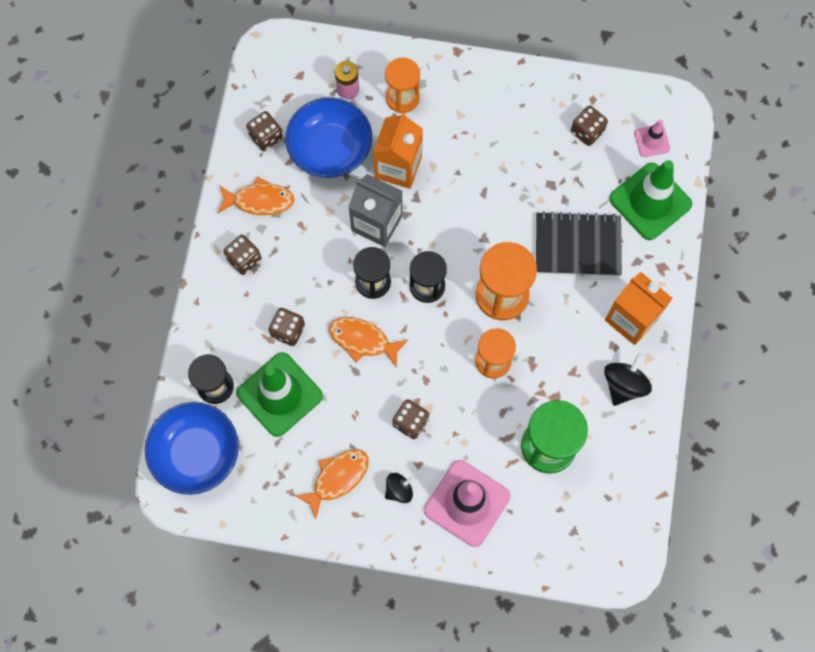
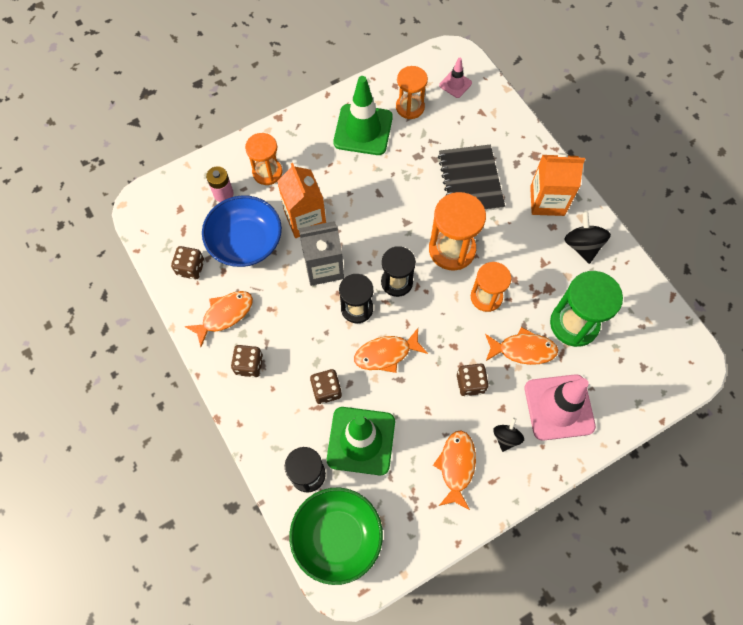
camera: 40 degrees left, 5 degrees down
blue bowl [145,402,239,495] -> green bowl [290,487,383,585]
black notebook [536,211,622,276] -> black notebook turned 60 degrees counterclockwise [438,145,505,211]
brown dice [571,106,608,146] -> orange hourglass [396,66,428,119]
green traffic cone [609,160,692,240] -> green traffic cone moved to [333,76,393,155]
none -> orange fish [485,327,558,365]

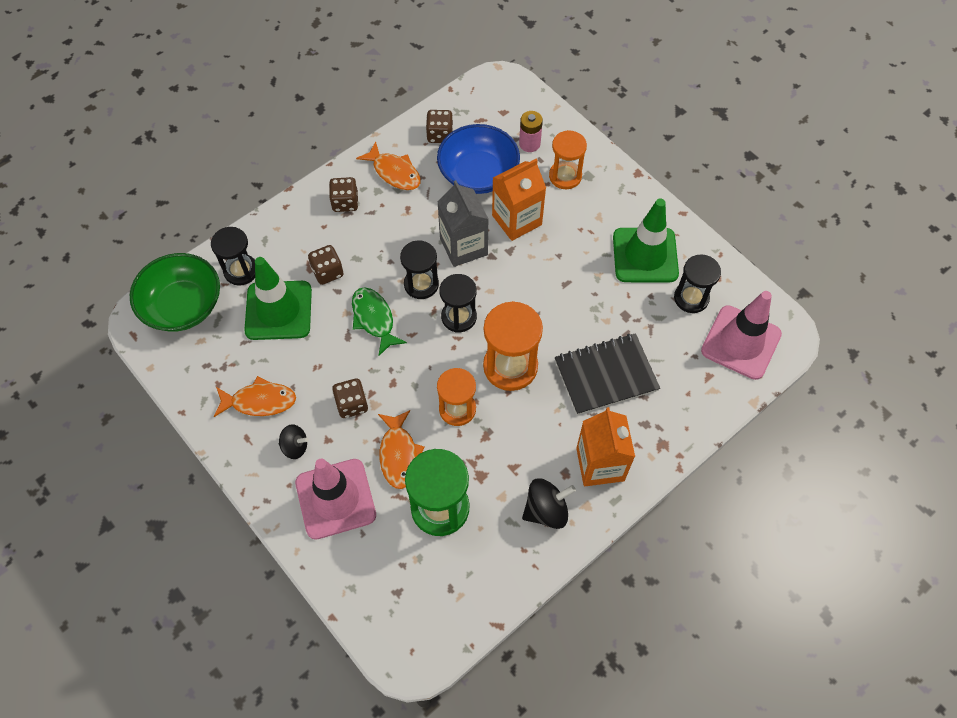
camera: 80 degrees right, 5 degrees down
orange fish [354,328,428,373] -> green fish [352,287,407,356]
orange hourglass [396,66,428,119] -> black hourglass [674,254,721,313]
pink traffic cone [439,58,472,98] -> pink traffic cone [701,291,782,380], size x2.02

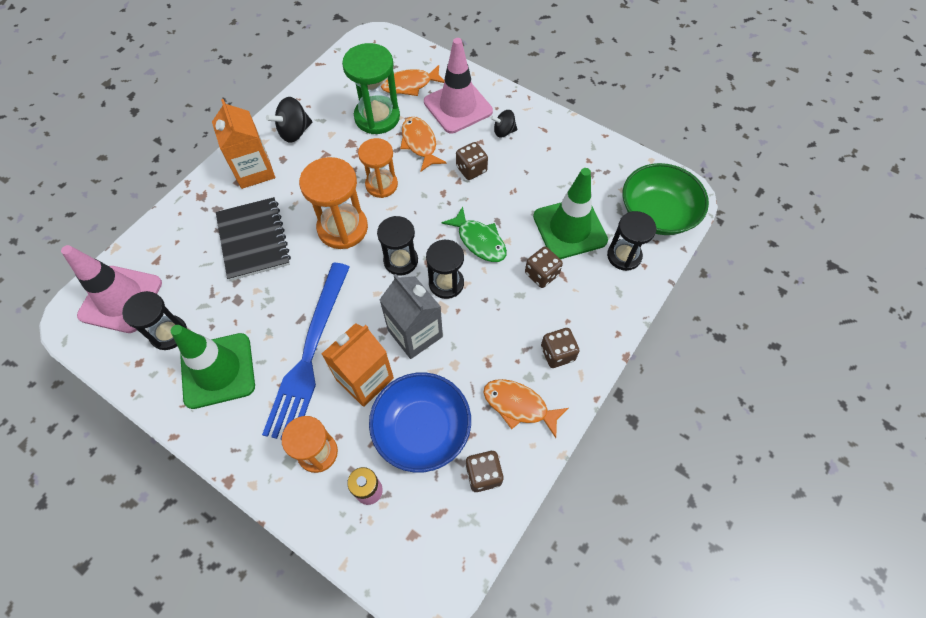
camera: 165 degrees right, 0 degrees up
orange fish [214,376,296,417] -> orange fish moved to [381,65,445,96]
black notebook [555,333,660,415] -> black notebook turned 75 degrees counterclockwise [216,197,291,281]
none -> blue fork [262,263,350,439]

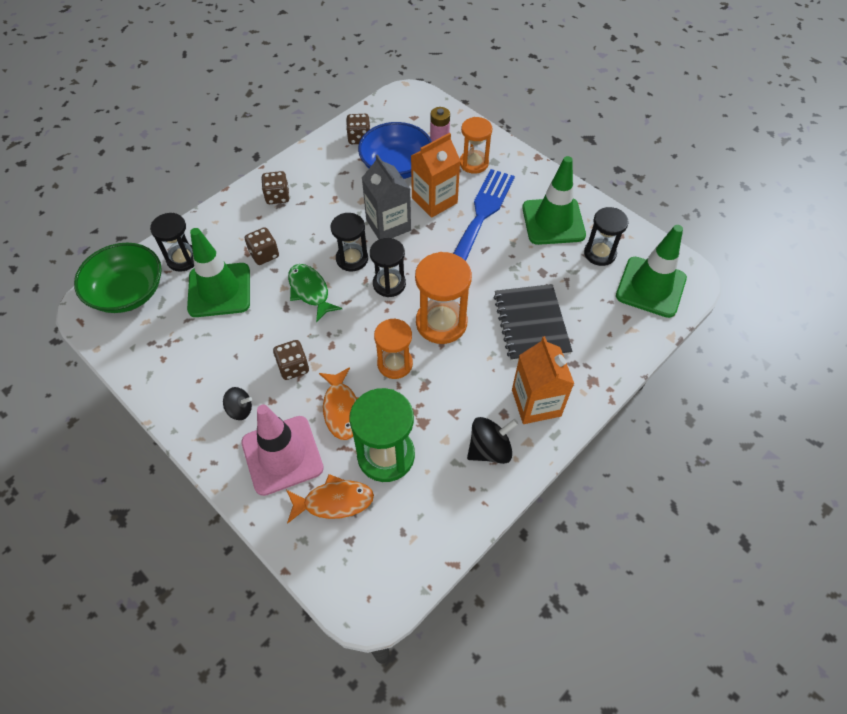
camera: 170 degrees left, 5 degrees down
pink traffic cone [61,245,162,333] -> green traffic cone [616,225,687,318]
orange fish [483,379,569,438] -> none

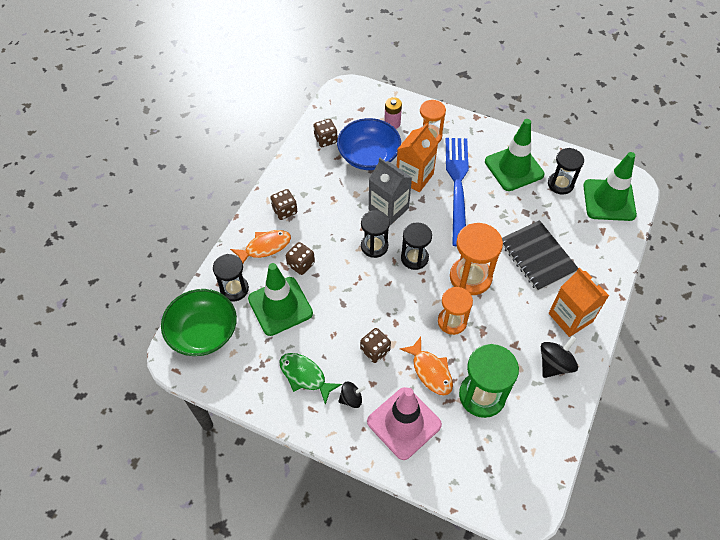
camera: 20 degrees left, 0 degrees up
orange fish [286,474,374,524] -> orange fish moved to [230,230,291,263]
green fish [288,264,342,322] -> green fish moved to [280,353,342,405]

